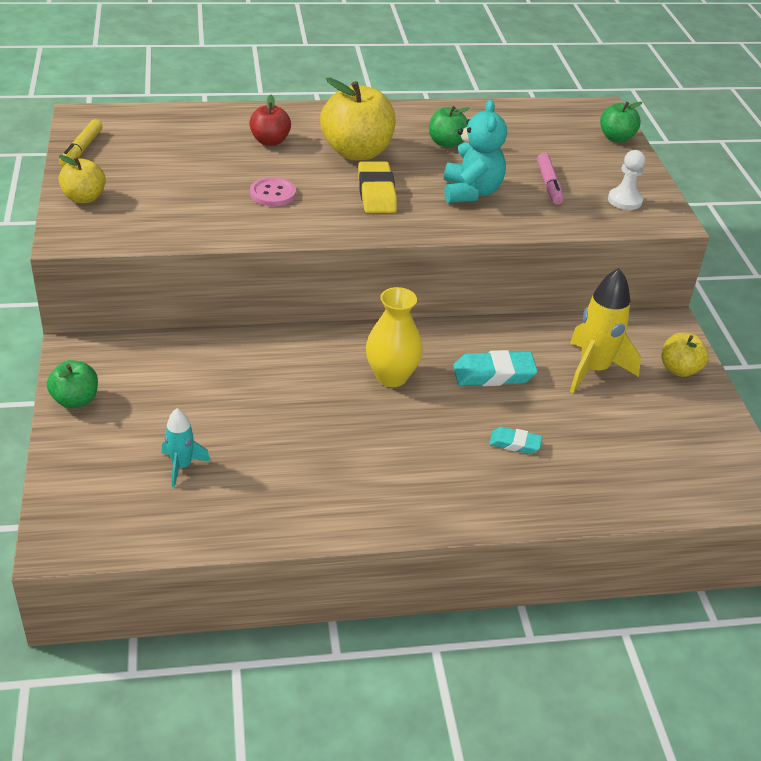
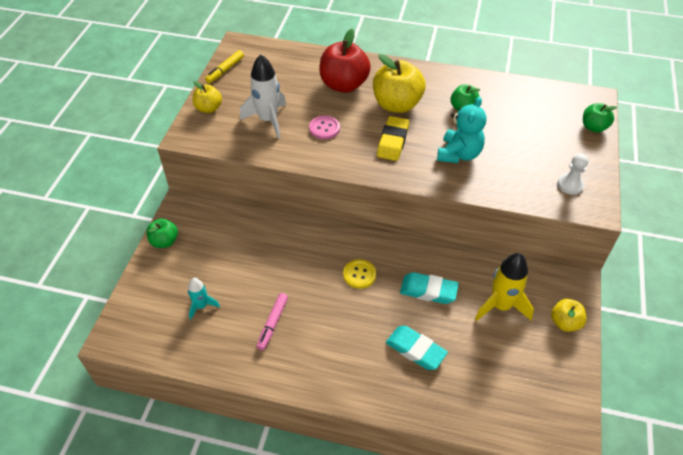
camera: 25 degrees right, 10 degrees up
red apple [249,95,291,146] -> red apple [319,29,371,93], size x1.81
yellow vase [366,287,423,387] -> yellow button [343,259,376,289]
turquoise eraser [489,427,542,454] -> turquoise eraser [386,326,448,370], size x1.69
pink marker [537,153,563,205] -> pink marker moved to [256,293,288,351]
none -> white rocket [240,54,286,139]

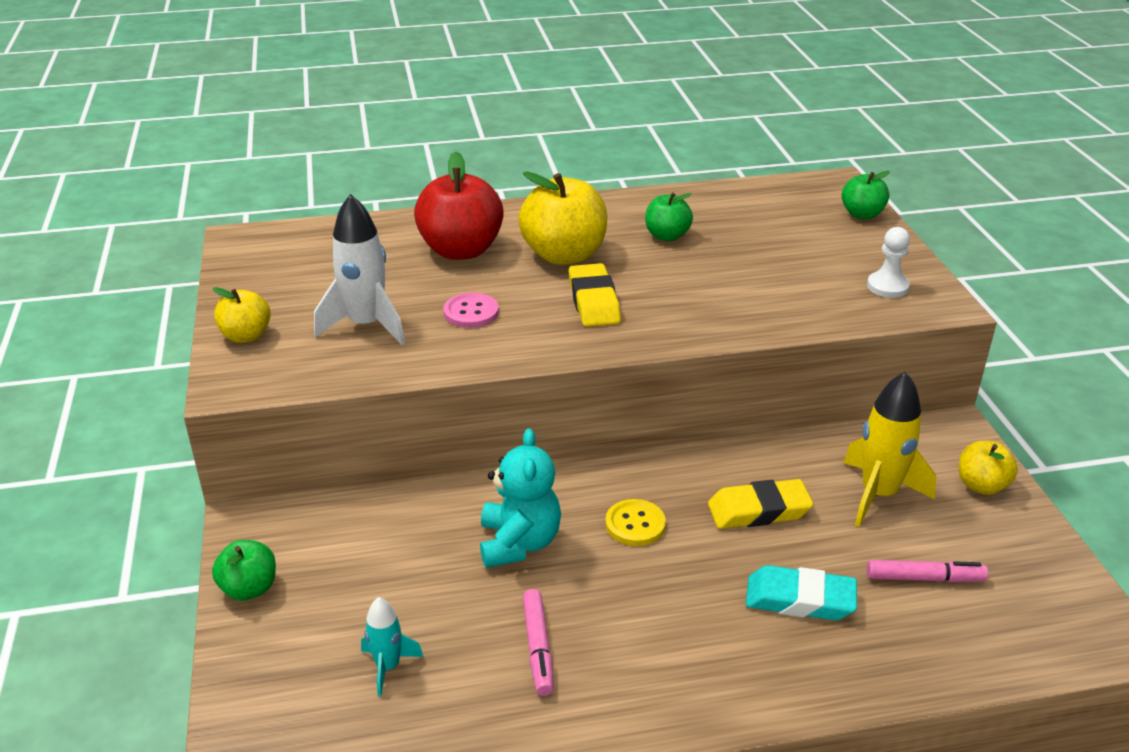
camera: 25 degrees left, 15 degrees down
yellow marker [205,50,244,83] -> none
turquoise eraser [400,272,459,304] -> yellow eraser [708,479,813,529]
turquoise teddy bear [437,97,487,163] -> turquoise teddy bear moved to [480,429,561,568]
none -> pink marker [867,560,988,583]

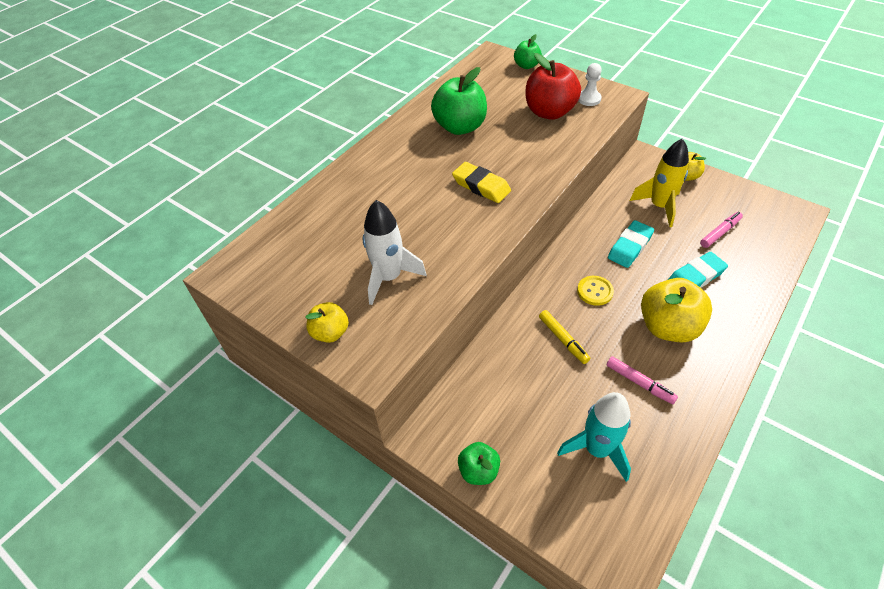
camera: 40 degrees left, 15 degrees up
turquoise rocket [361,597,423,697] -> turquoise rocket [557,392,631,482], size x1.78
red apple [414,151,504,260] -> red apple moved to [526,53,581,120]
pink button [444,292,499,328] -> none
turquoise teddy bear [480,429,561,568] -> yellow marker [539,310,590,364]
yellow apple [518,171,607,265] -> yellow apple moved to [641,278,712,342]
green apple [645,193,693,241] -> green apple [431,67,487,135], size x1.81
yellow eraser [708,479,813,529] -> turquoise eraser [608,220,654,268]

